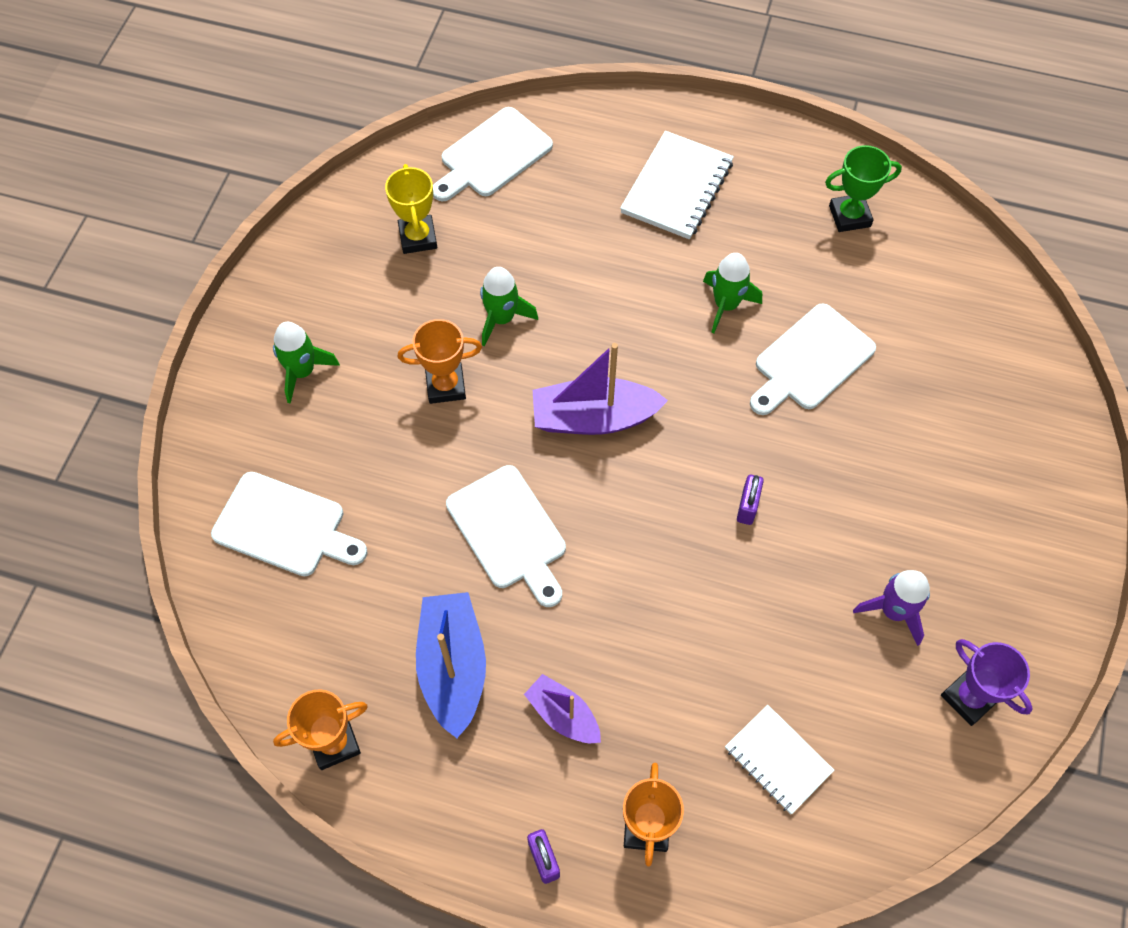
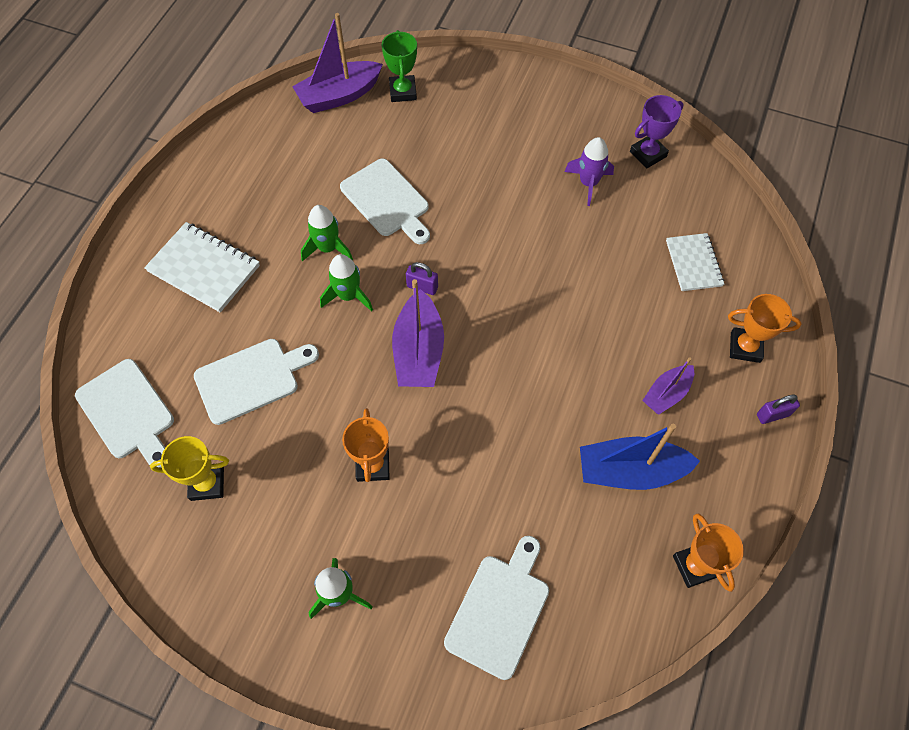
camera: 85 degrees left, 0 degrees up
white cutting board [446,465,566,607] -> white cutting board moved to [194,339,319,425]
green rocket [480,267,538,347] -> green rocket moved to [320,254,373,312]
white notebook [725,705,834,814] -> white notebook turned 60 degrees counterclockwise [666,233,724,291]
purple padlock [737,475,764,525] -> purple padlock moved to [406,262,438,295]
green trophy [825,145,902,232] -> green trophy moved to [382,30,417,102]
none -> purple boat [292,13,383,113]

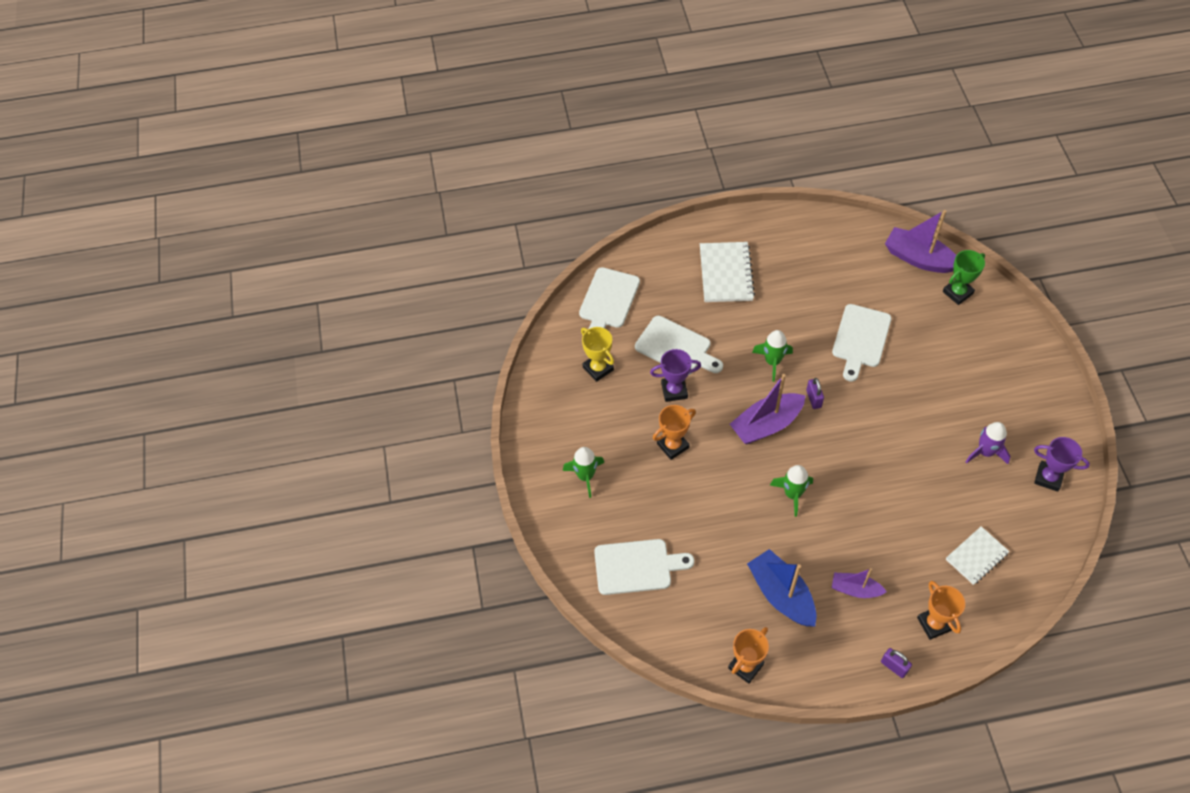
camera: 60 degrees right, 5 degrees down
green rocket [301,205,353,262] -> green rocket moved to [770,465,813,517]
none -> purple trophy [650,349,701,402]

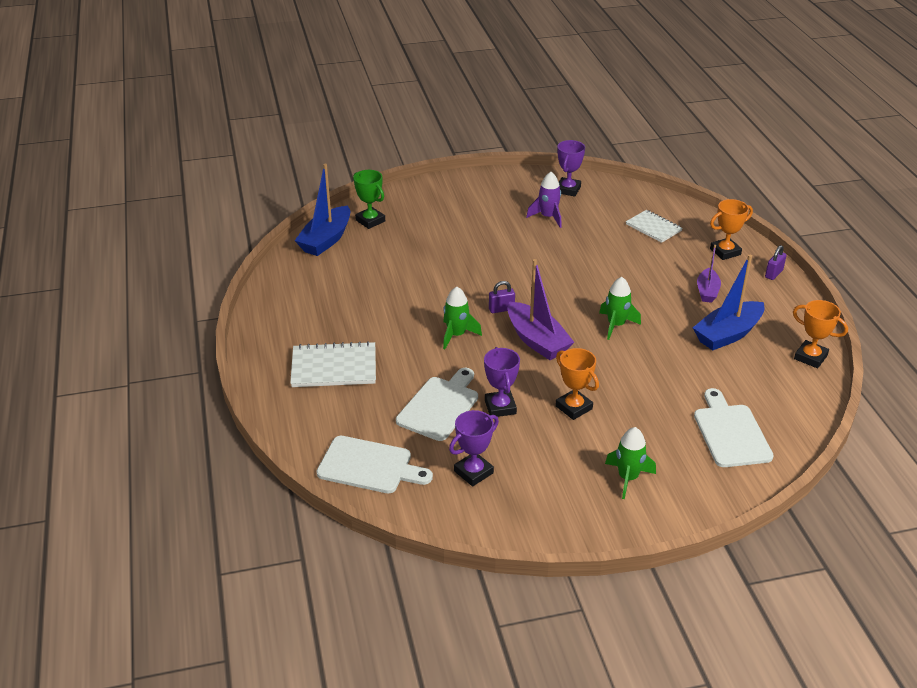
camera: 95 degrees left, 20 degrees down
yellow trophy [581,327,614,382] -> purple trophy [449,410,499,486]
white cutting board [832,304,892,382] -> none
purple boat [885,210,956,273] -> blue boat [295,164,350,256]

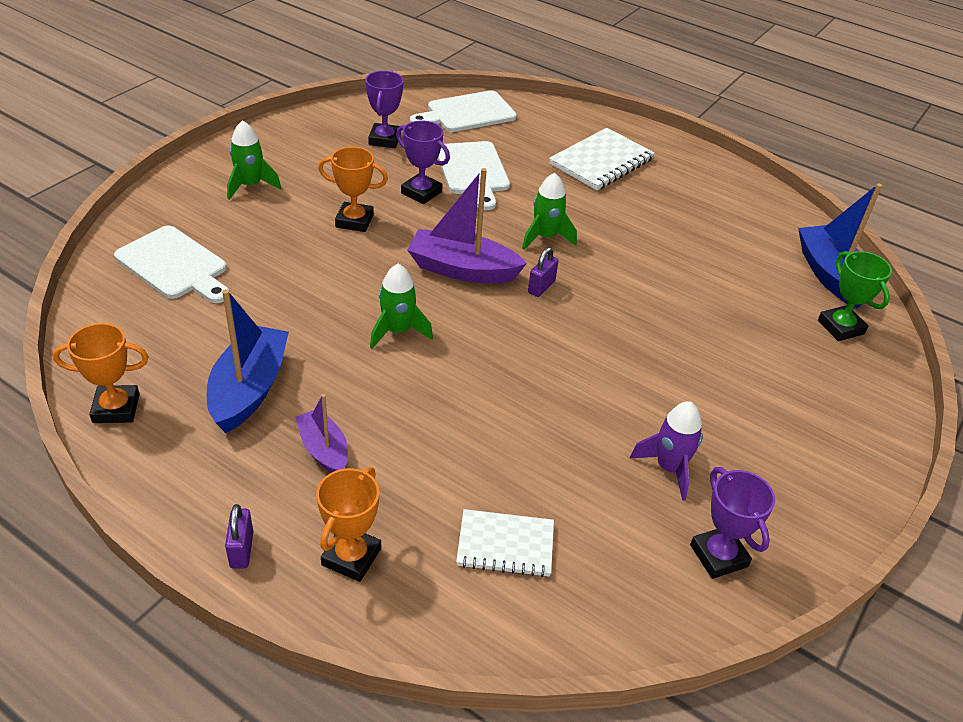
camera: 135 degrees right, 5 degrees up
green trophy [353,170,385,229] -> green trophy turned 60 degrees clockwise [818,251,892,341]

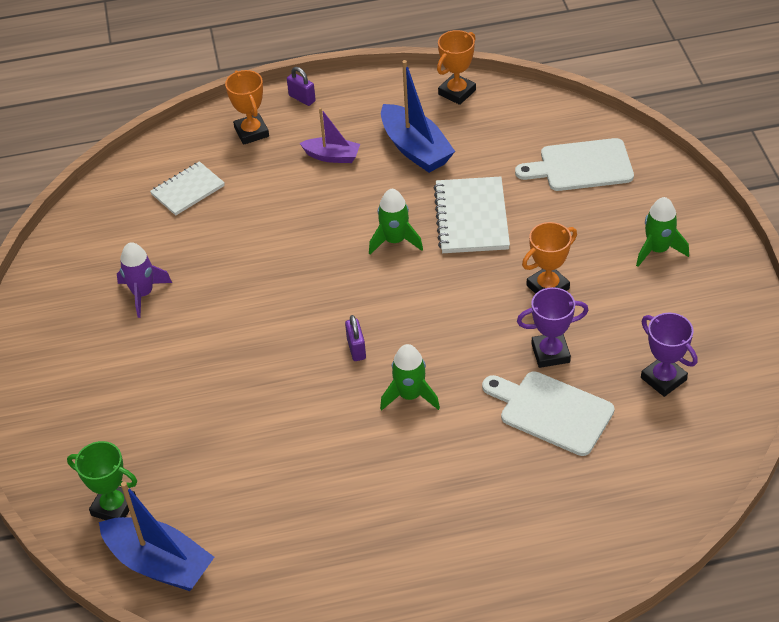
camera: 140 degrees right, 5 degrees up
purple boat [407,168,527,283] -> none
white cutting board [410,91,517,132] -> none
white notebook [549,128,655,190] -> white notebook moved to [434,177,510,253]
purple trophy [690,467,775,579] -> none

